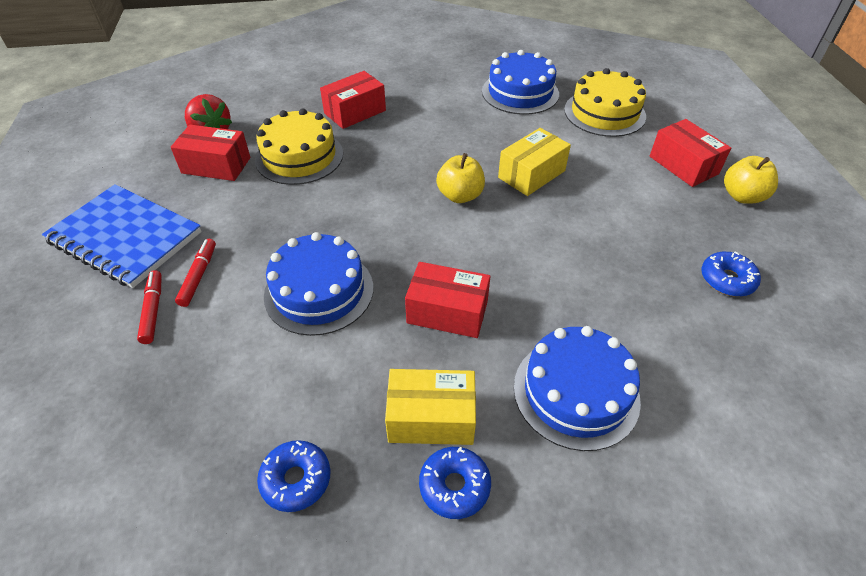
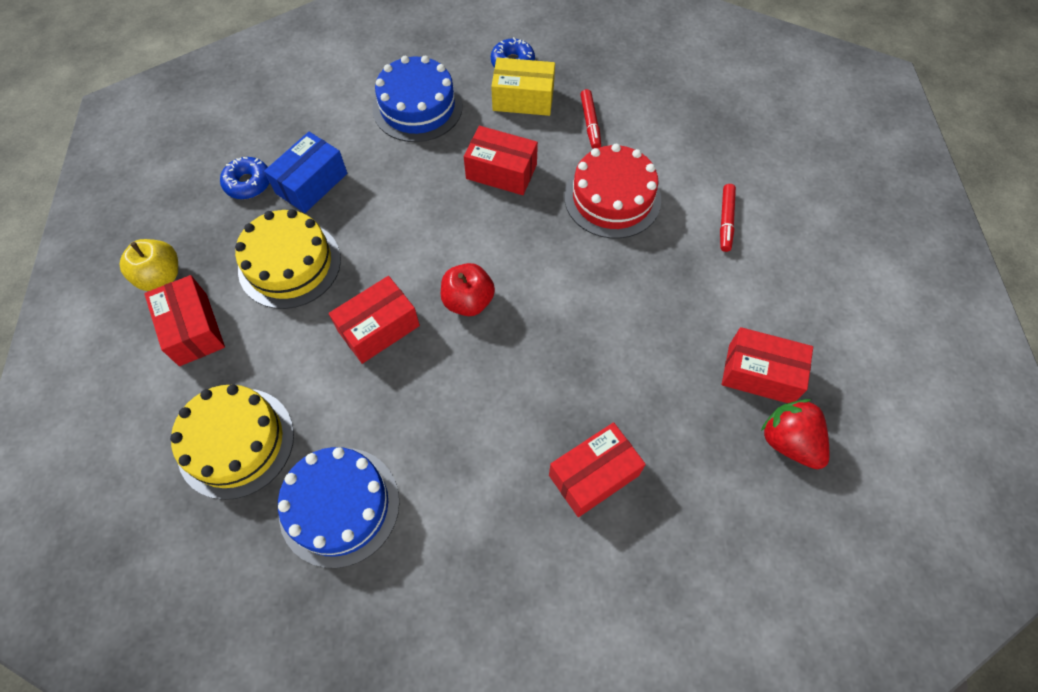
camera: 175 degrees left, 15 degrees up
blue notebook [42,184,202,288] -> none
red marker [137,270,162,344] -> red marker moved to [580,89,601,149]
yellow cake [255,108,343,185] -> yellow cake moved to [235,209,341,309]
blue donut [257,440,330,512] -> none
blue cake [264,232,373,336] -> red cake [565,144,661,239]
yellow apple [436,153,485,203] -> red apple [441,263,495,316]
yellow box [498,128,571,196] -> red box [329,276,420,364]
none -> blue box [264,132,347,213]

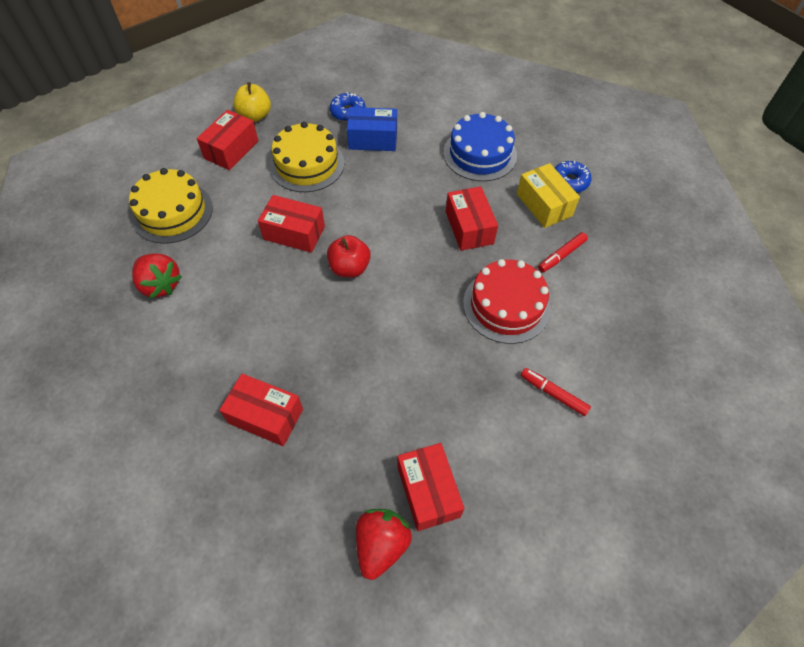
camera: 55 degrees right, 5 degrees down
blue cake [278,447,400,568] -> red strawberry [132,253,182,299]
red marker [720,184,736,252] -> red marker turned 60 degrees clockwise [521,368,591,416]

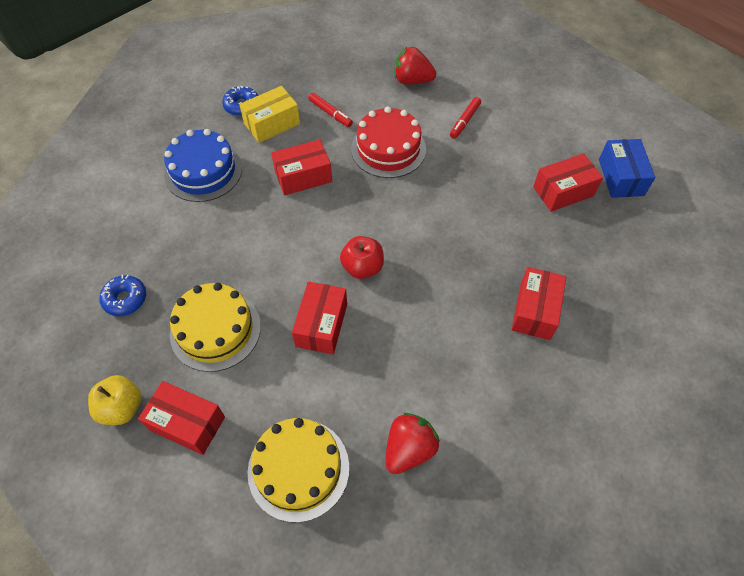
camera: 95 degrees left, 0 degrees up
blue box [347,107,397,151] -> blue box moved to [599,139,655,198]
red strawberry [356,509,412,580] -> red strawberry moved to [394,47,436,85]

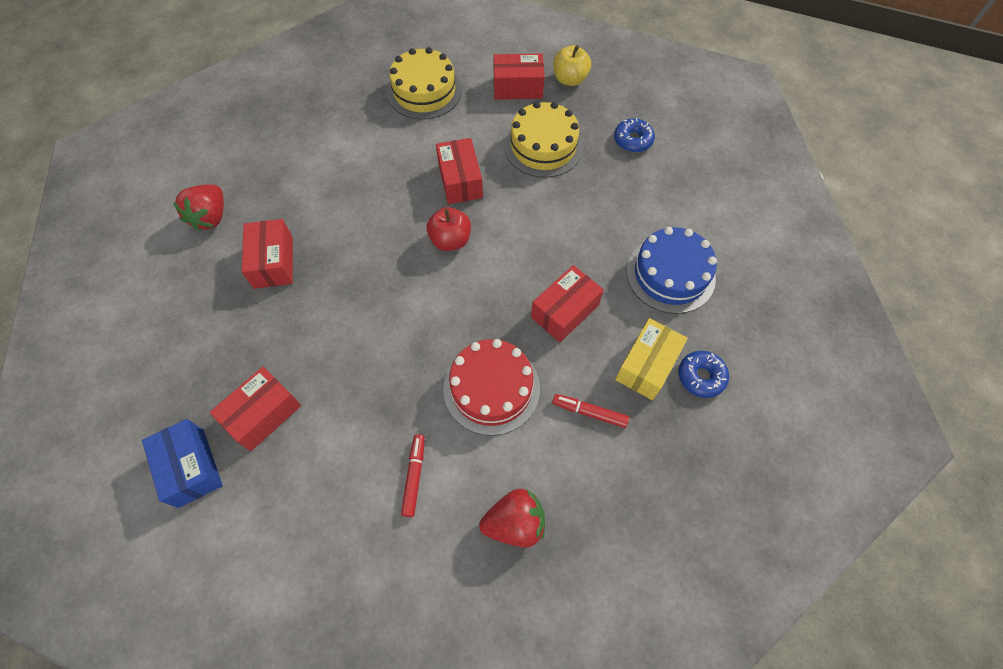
camera: 155 degrees right, 5 degrees up
red strawberry [385,413,440,474] -> red strawberry moved to [173,184,224,231]

